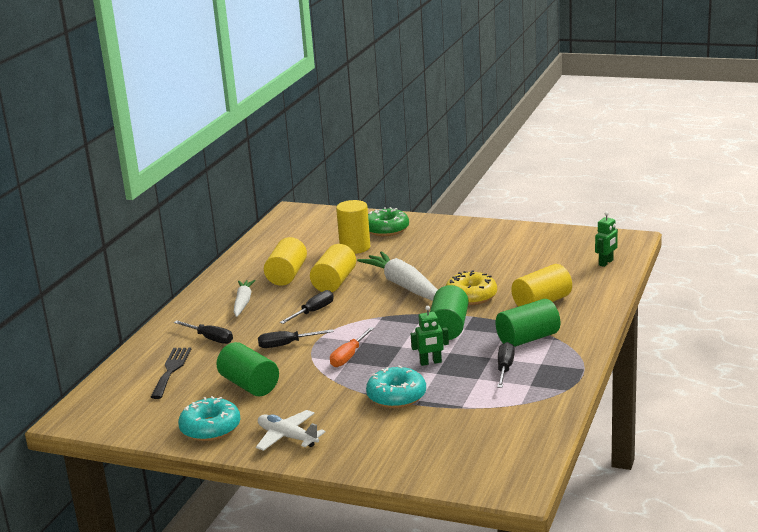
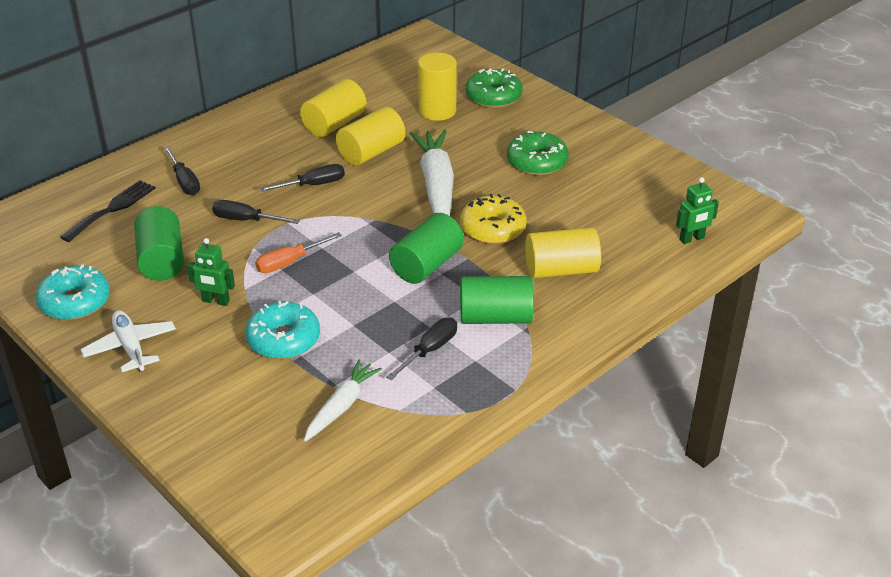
camera: 25 degrees right, 15 degrees up
white carrot [234,280,256,317] -> white carrot moved to [304,360,382,442]
green robot [411,306,449,366] -> green robot moved to [187,238,235,306]
none -> green donut [507,131,569,175]

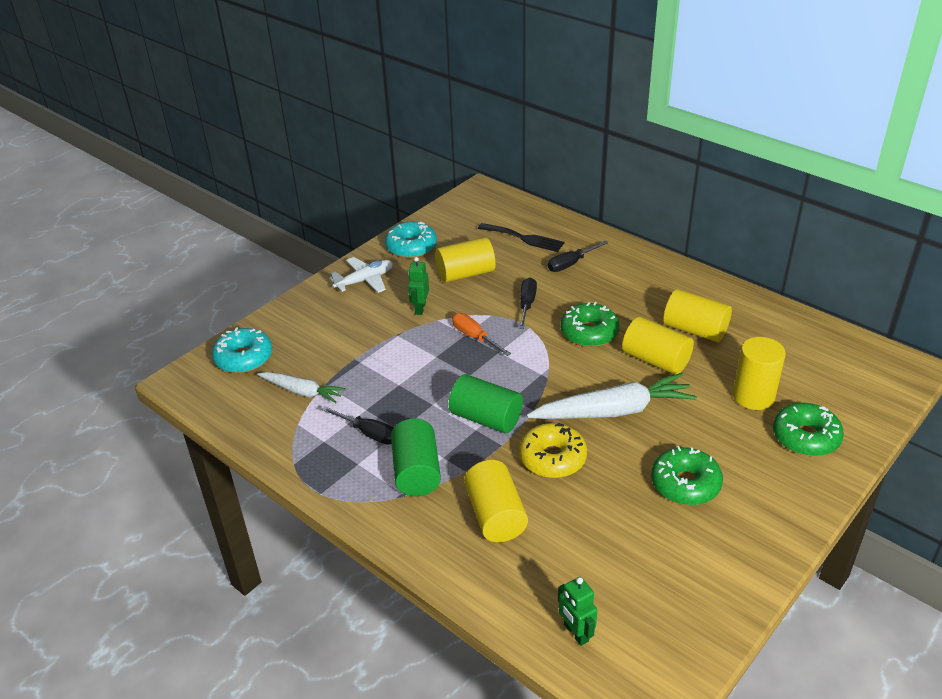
camera: 85 degrees right, 0 degrees up
green cylinder [134,206,184,281] -> yellow cylinder [435,237,496,283]
turquoise donut [245,301,320,359] -> turquoise donut moved to [212,328,272,373]
black screwdriver [259,164,345,192] -> green donut [560,302,620,347]

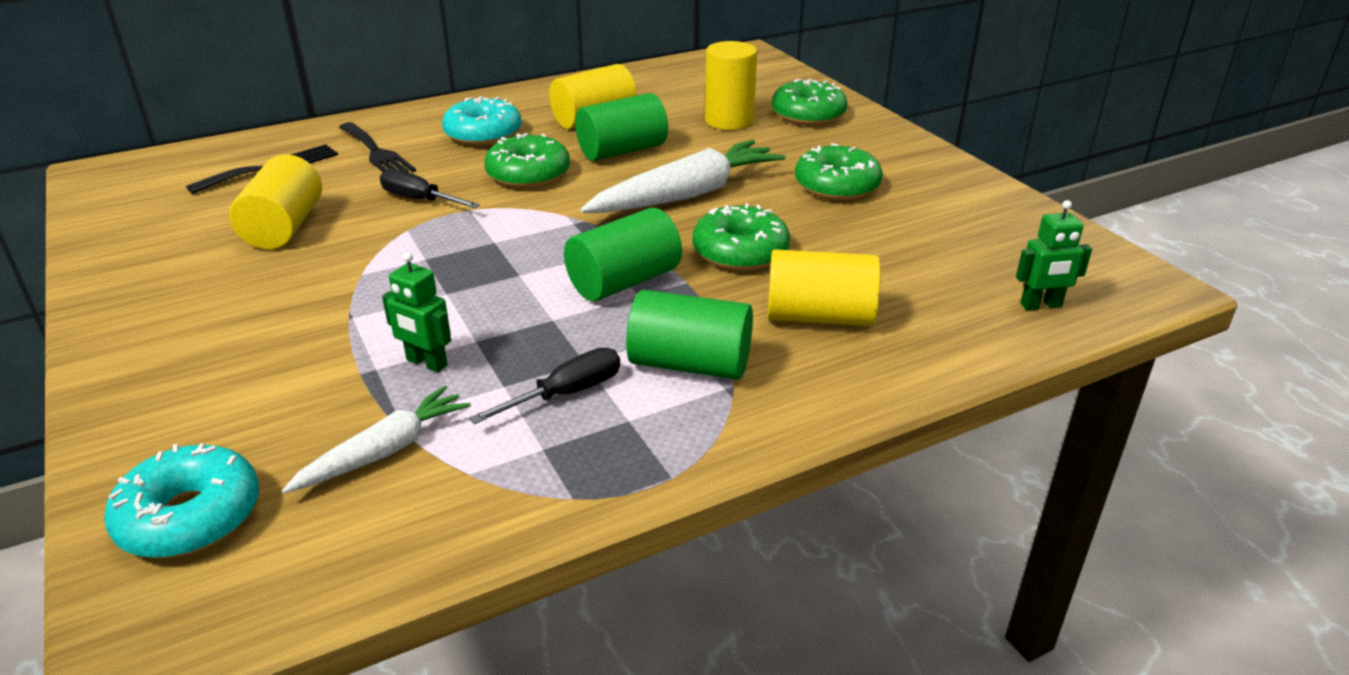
camera: 70 degrees left, 5 degrees down
white plane [329,257,393,293] -> none
turquoise donut [385,222,437,258] -> turquoise donut moved to [442,96,522,146]
green robot [408,257,429,315] -> green robot moved to [382,252,451,372]
orange screwdriver [452,313,511,356] -> none
yellow donut [519,423,587,478] -> green donut [693,203,790,271]
white carrot [527,373,697,419] -> white carrot turned 45 degrees clockwise [580,140,786,213]
black screwdriver [548,240,609,272] -> black fork [339,122,416,172]
yellow cylinder [622,317,694,375] -> green cylinder [575,93,668,161]

